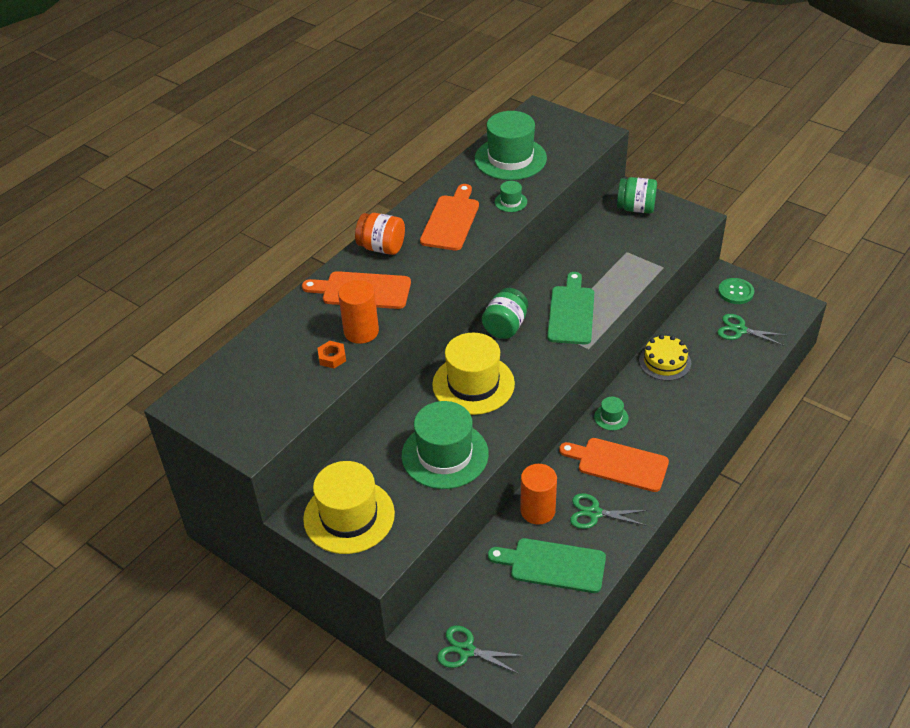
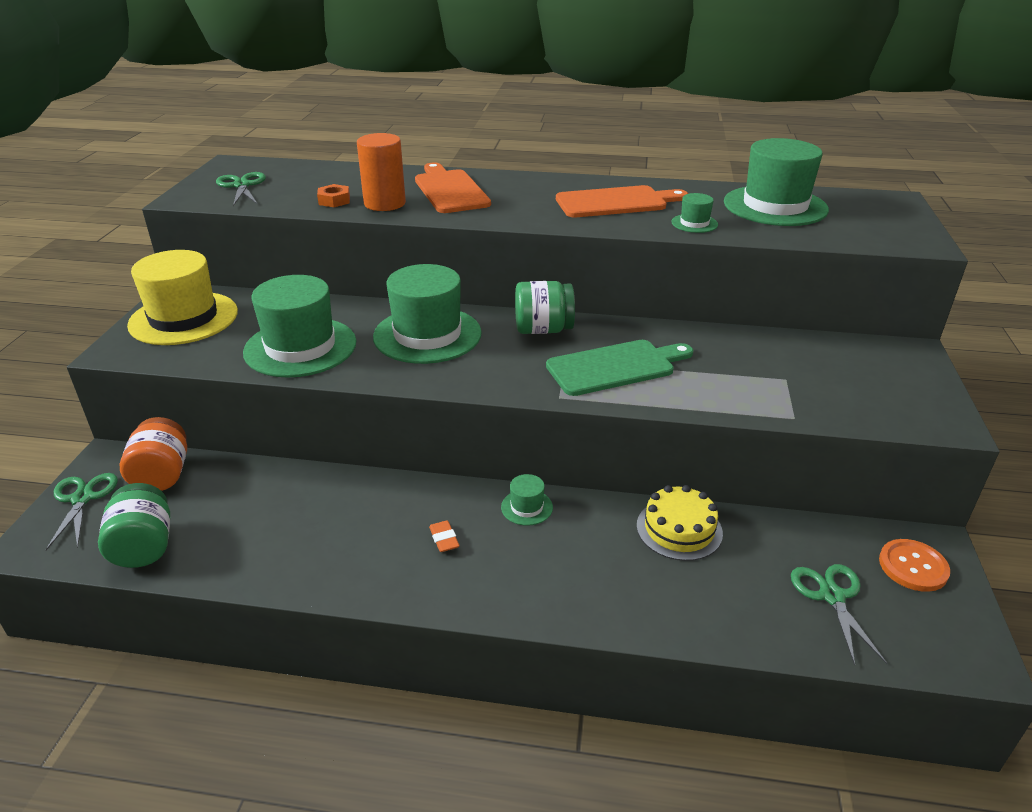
camera: 60 degrees right, 10 degrees down
orange jar [355,213,405,255] -> orange jar moved to [119,417,187,491]
yellow hat [432,333,515,415] -> green hat [373,264,482,364]
green cutting board [488,538,606,593] -> none
orange cylinder [520,464,557,525] -> none
orange cutting board [559,438,669,492] -> orange eraser [429,520,460,552]
green scissors [570,493,648,529] -> green scissors moved to [216,172,266,206]
green jar [617,177,657,213] -> green jar moved to [98,483,170,568]
green button [718,278,754,304] -> orange button [879,539,950,592]

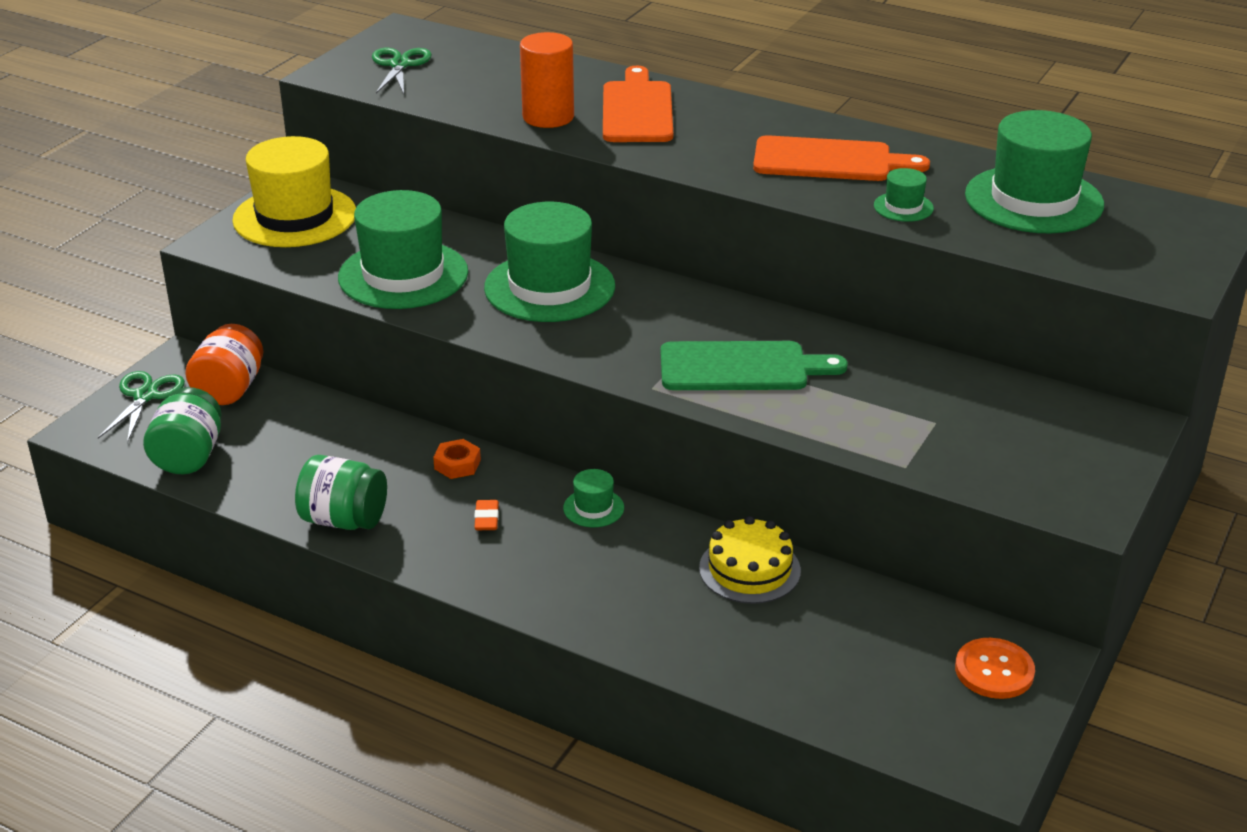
camera: 20 degrees right, 0 degrees up
orange nut [317,184,350,207] -> orange nut moved to [433,439,481,479]
green jar [515,281,575,334] -> green jar moved to [295,455,387,530]
green scissors [791,564,888,665] -> none

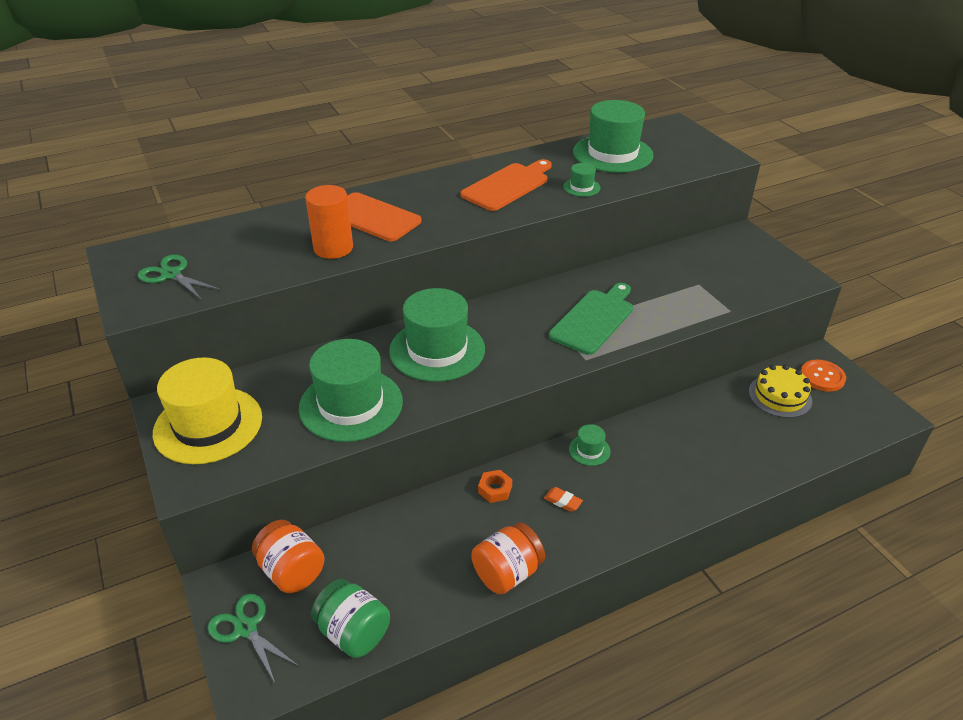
camera: 55 degrees left, 5 degrees up
green jar [295,455,387,530] -> orange jar [472,522,545,594]
yellow cake [699,516,801,604] -> yellow cake moved to [749,365,812,418]

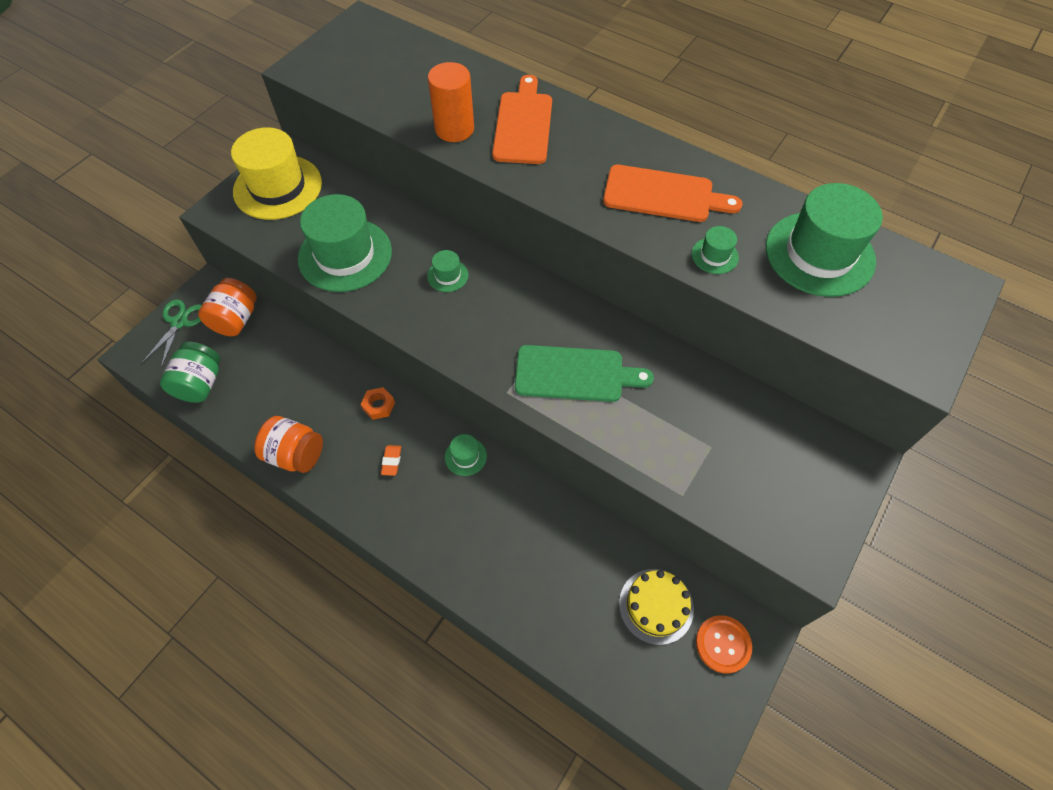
camera: 60 degrees right, 20 degrees up
green scissors [138,255,221,300] -> none
green hat [389,288,485,382] -> green hat [427,250,468,292], size x0.43

